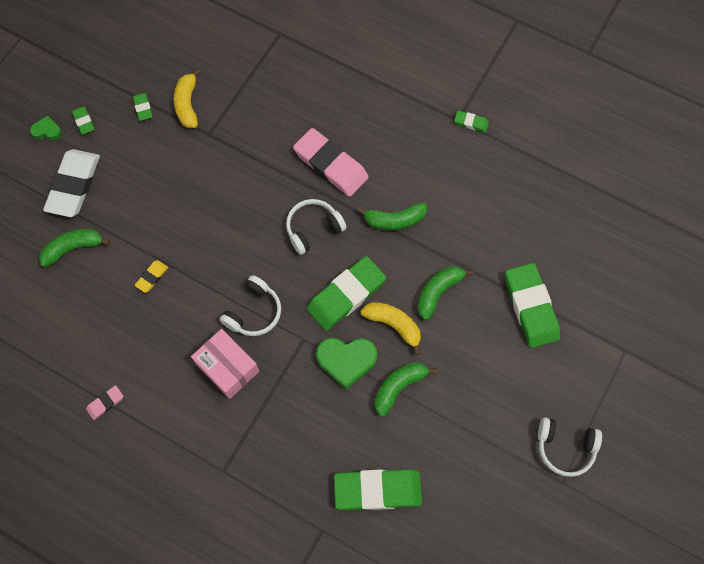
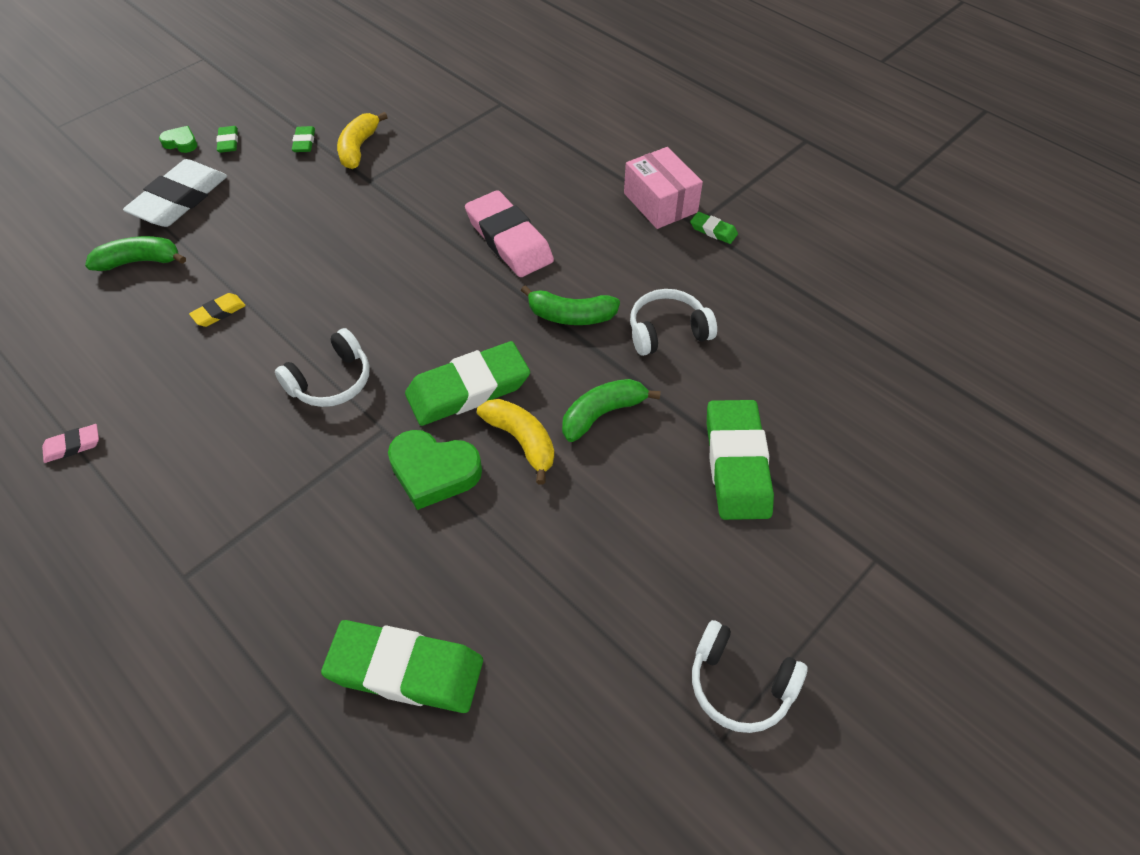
camera: 15 degrees right, 15 degrees down
pink box [191,329,259,399] -> pink box moved to [624,147,703,229]
white headphones [286,199,347,255] -> white headphones moved to [630,289,717,356]
green banana [375,362,437,417] -> none

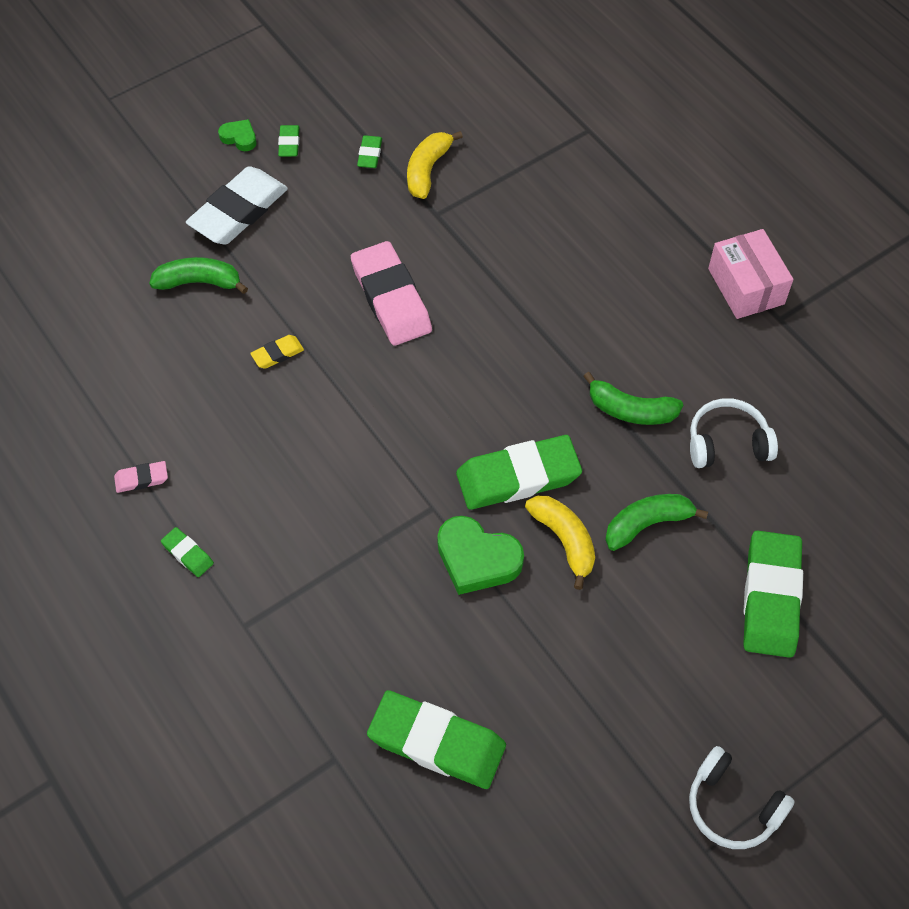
camera: 10 degrees right, 5 degrees up
white headphones [275,328,370,407] -> none
pink eraser [465,190,554,277] -> pink eraser moved to [351,241,432,346]
green eraser [690,212,738,244] -> green eraser moved to [161,527,214,577]

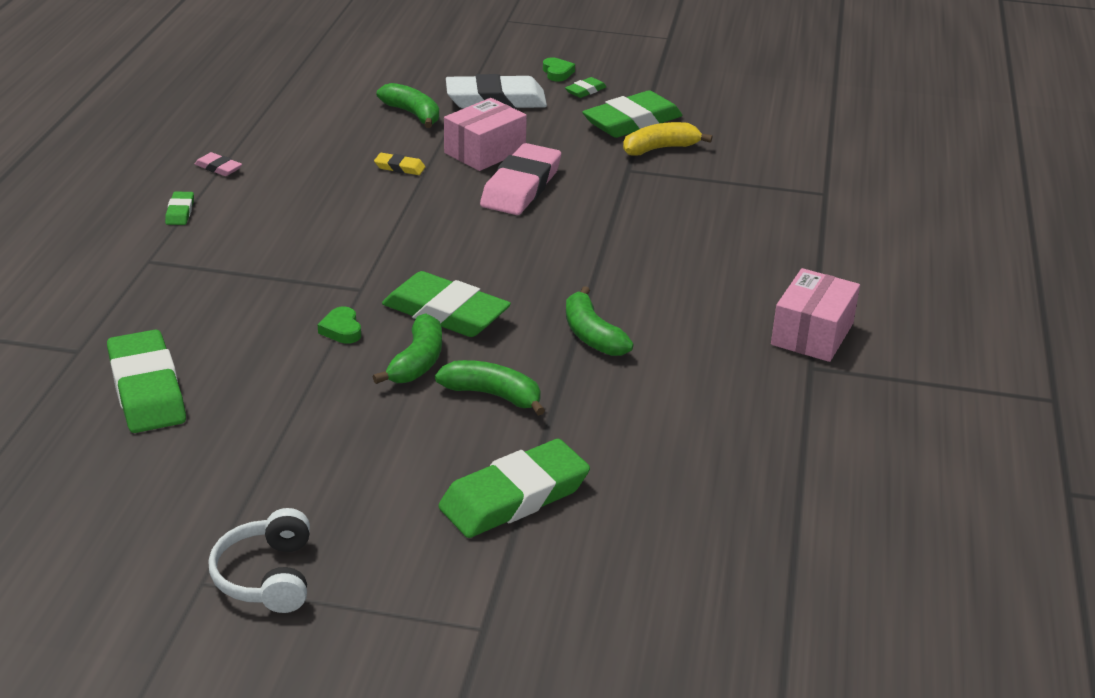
camera: 45 degrees right, 25 degrees down
green eraser [357,135,382,168] -> green eraser [582,90,683,138], size x2.23
green heart [437,516,524,595] -> green heart [318,306,361,344], size x0.53
yellow banana [525,496,595,590] -> green banana [373,313,442,384]
white headphones [690,398,778,468] -> none
none -> pink box [444,98,527,171]

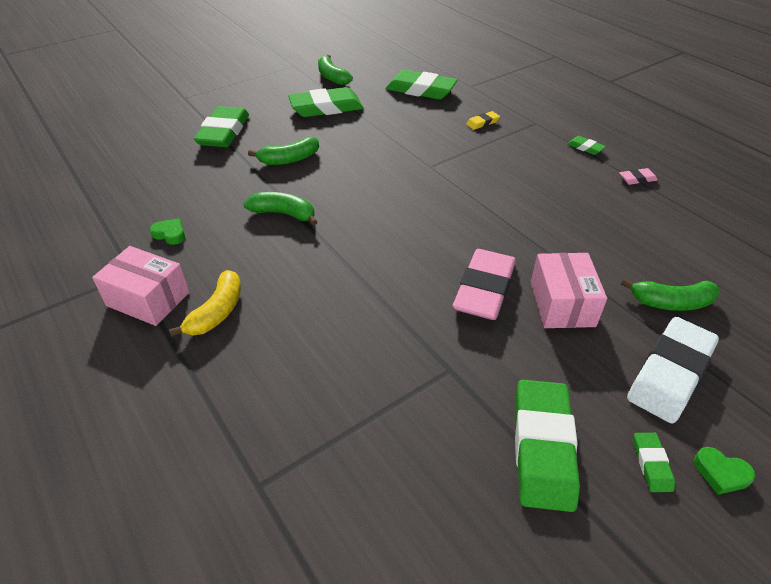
camera: 135 degrees right, 10 degrees up
white headphones [209,508,310,613] -> none
green heart [318,306,361,344] -> green heart moved to [150,218,185,245]
green banana [373,313,442,384] -> green banana moved to [318,55,353,85]
yellow eraser [374,153,425,175] -> yellow eraser moved to [466,111,500,130]
green eraser [382,271,511,337] -> green eraser moved to [288,87,363,117]
pink eraser [480,143,561,215] -> pink eraser turned 45 degrees clockwise [453,249,516,320]
yellow banana [623,122,712,155] -> yellow banana moved to [169,270,241,337]
pink box [771,268,860,362] -> pink box turned 45 degrees counterclockwise [92,246,189,326]

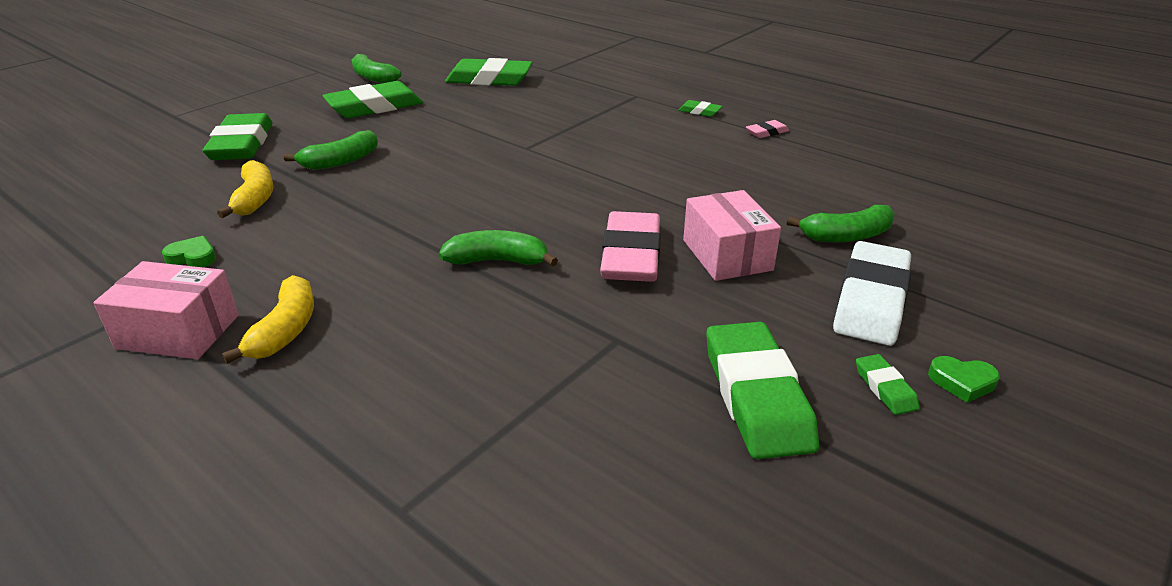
camera: 15 degrees left, 10 degrees down
green banana [243,192,318,226] -> green banana moved to [439,230,558,267]
yellow eraser [466,111,500,130] -> none
none -> yellow banana [217,160,273,218]

